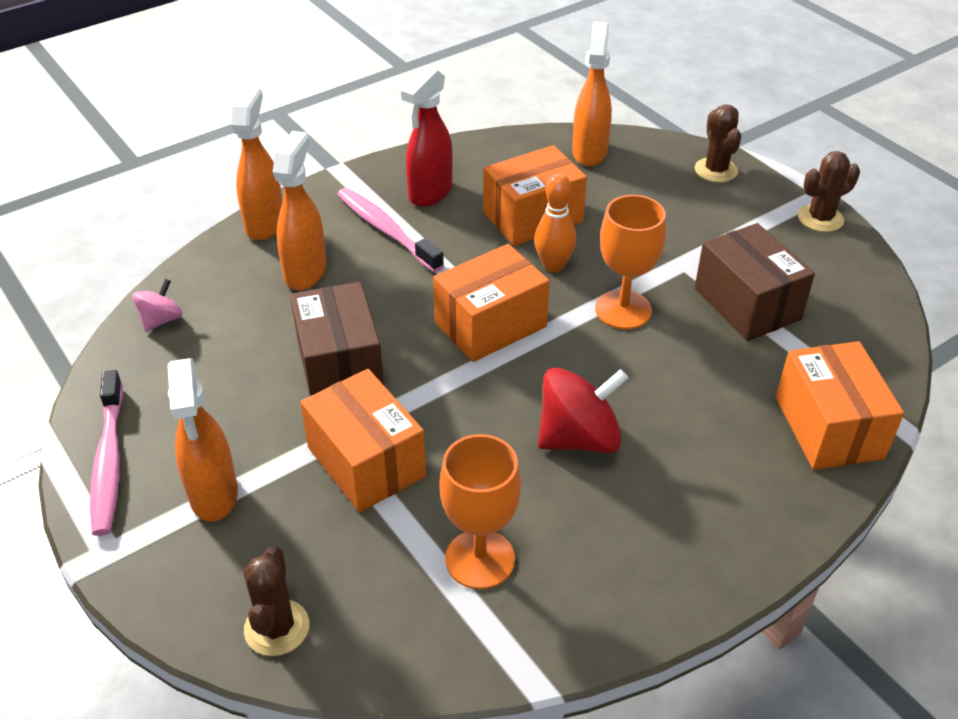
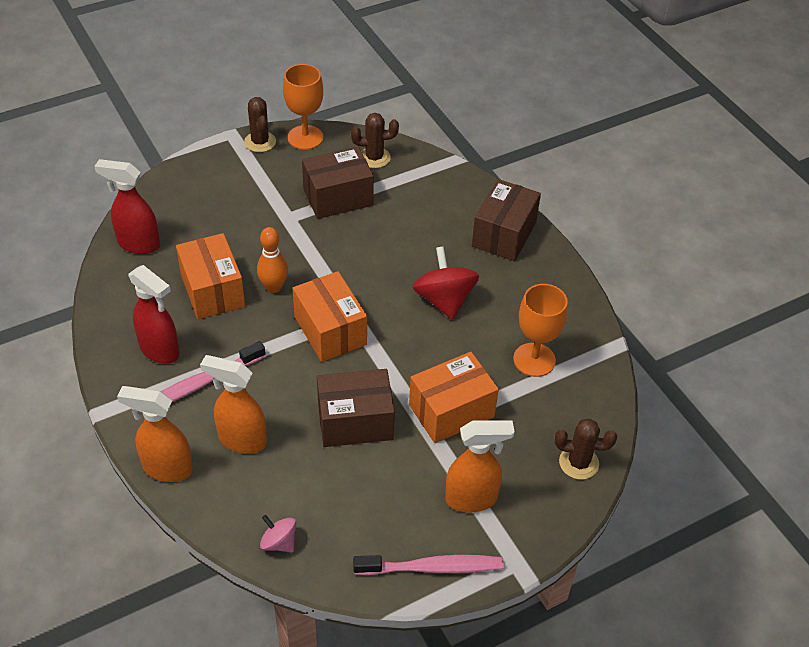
camera: 85 degrees left, 5 degrees up
orange spray bottle [572,22,612,167] -> red spray bottle [94,159,160,254]
orange goblet [595,195,666,329] -> orange goblet moved to [283,64,323,150]
brown cactus [695,104,741,183] -> brown cactus moved to [351,113,399,168]
orange box [776,341,904,470] -> none
none -> brown box [472,179,541,261]

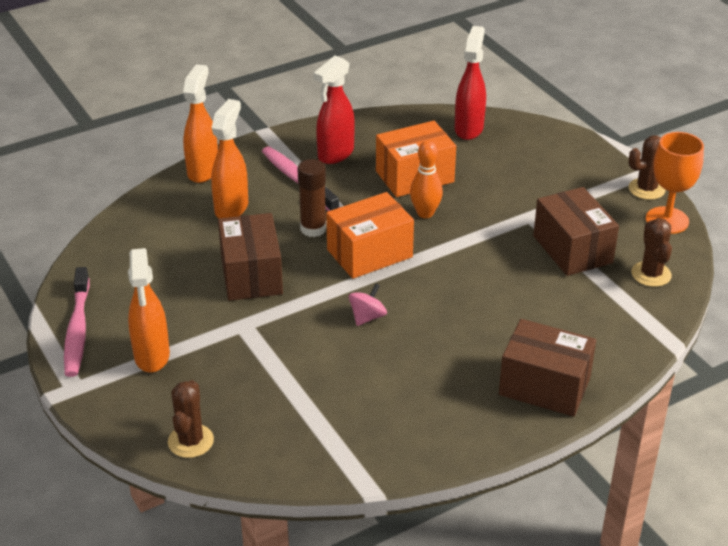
camera: 90 degrees right, 10 degrees down
pink spinning top [260,515,296,552] -> pink spinning top moved to [349,284,387,326]
orange box [409,352,499,443] -> none
red spinning top [412,246,479,320] -> none
orange goblet [513,284,568,377] -> none
none -> brown glue stick [297,159,327,237]

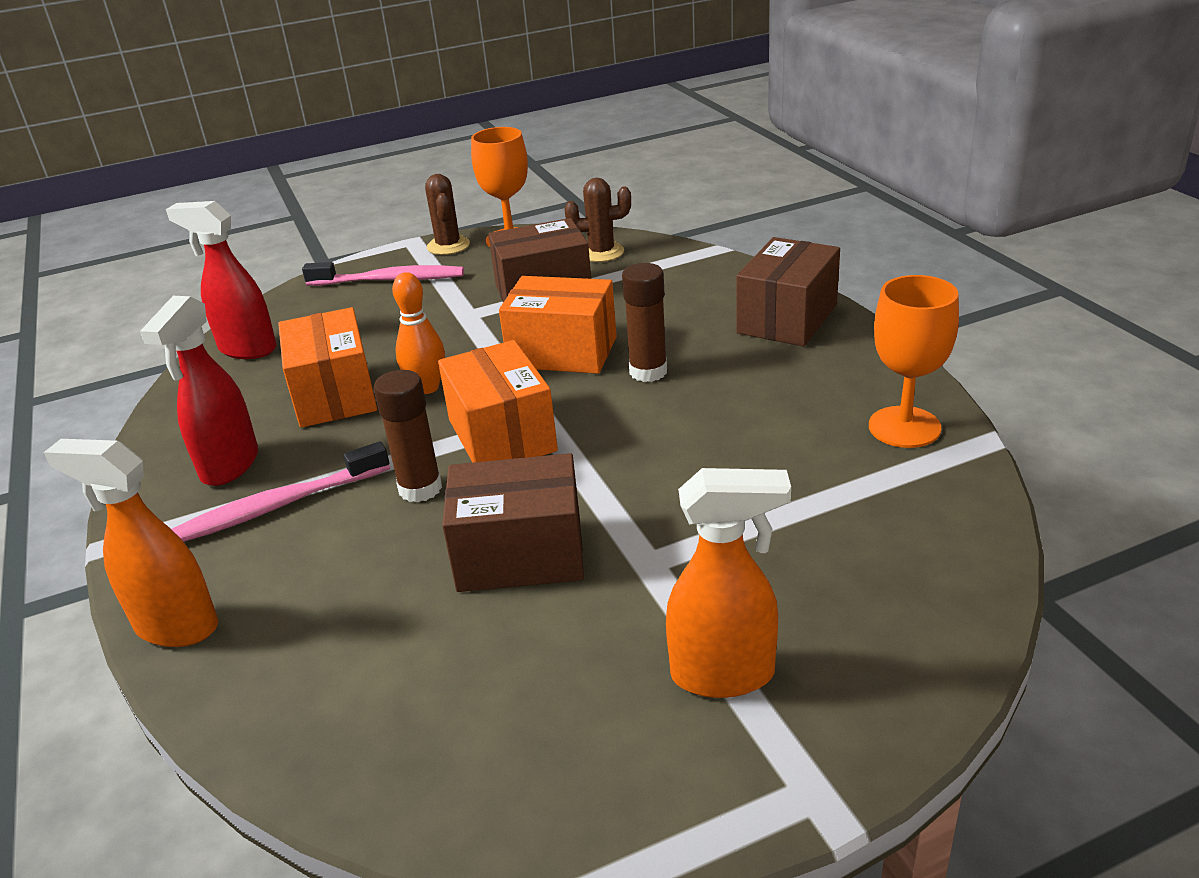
camera: 80 degrees left, 5 degrees down
pink toothbrush [64,267,90,377] -> pink toothbrush moved to [302,262,464,286]
brown cactus [168,380,214,458] -> none
orange spray bottle [211,99,248,219] -> none
red spray bottle [313,55,355,164] -> red spray bottle turned 60 degrees clockwise [140,296,258,486]
pink spinning top [349,284,387,326] -> none
none -> orange box [499,276,617,374]
none -> brown glue stick [622,263,667,382]
none -> orange goblet [869,275,959,448]

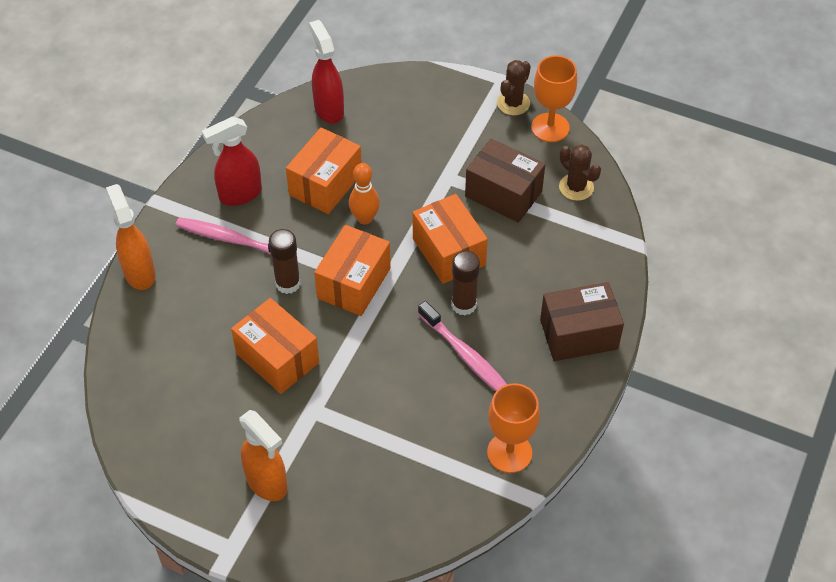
camera: 45 degrees right, 20 degrees up
pink toothbrush [302,262,464,286] -> pink toothbrush moved to [418,301,507,391]
brown box [442,453,584,592] -> orange box [231,298,319,394]

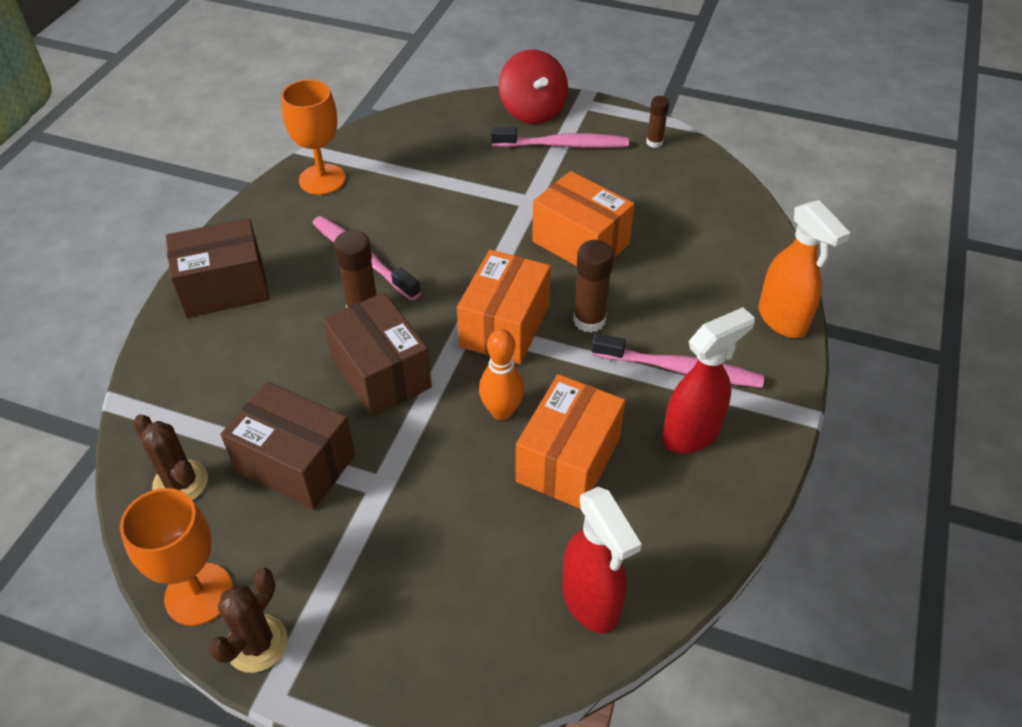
camera: 175 degrees right, 5 degrees down
orange spray bottle [240,410,288,501] -> pink toothbrush [491,127,629,148]
orange box [413,194,488,284] -> brown box [323,292,432,417]
none -> red spinning top [499,49,568,124]
none -> brown glue stick [646,96,669,148]

